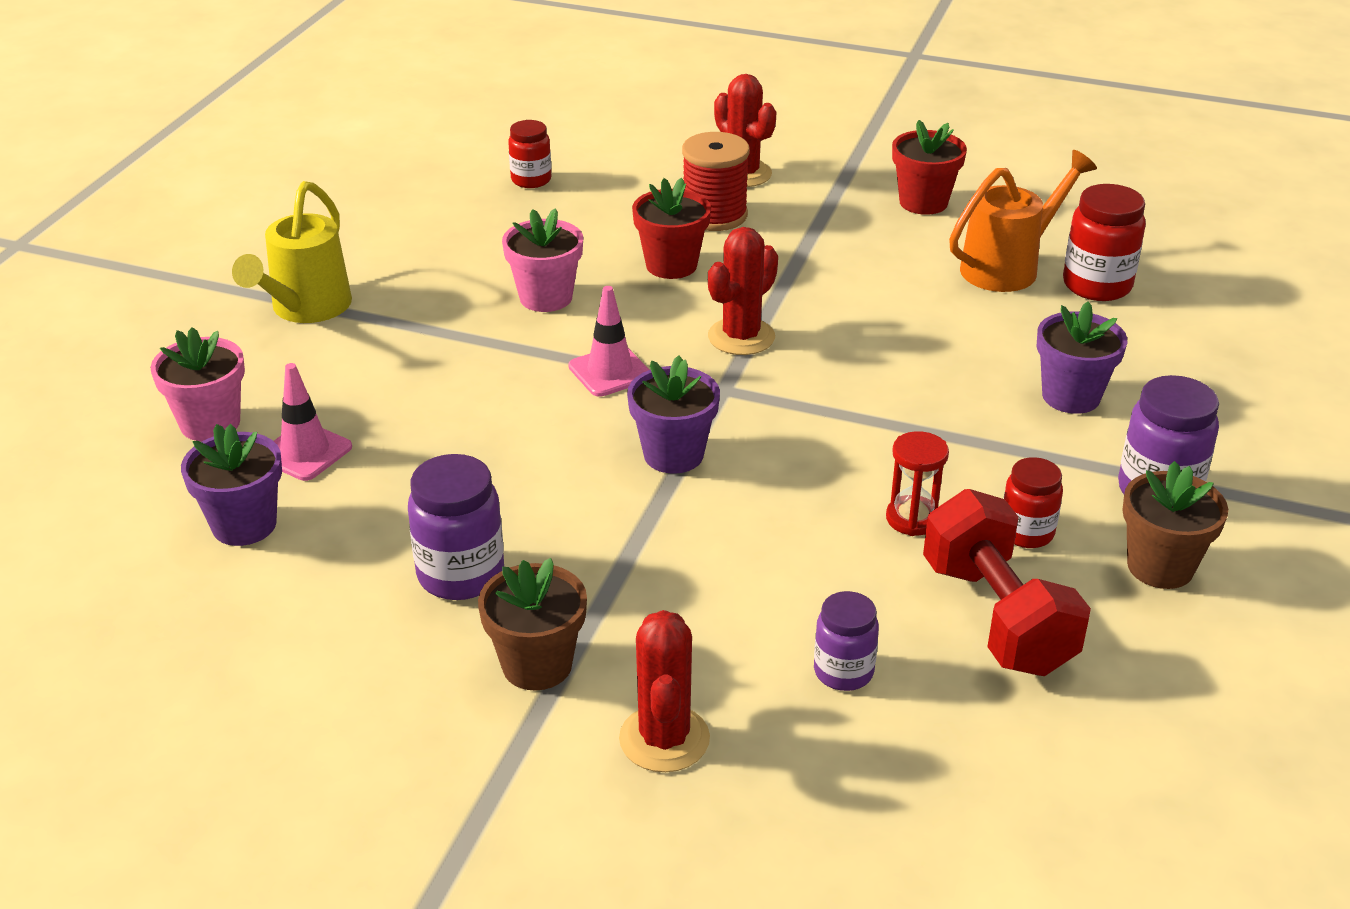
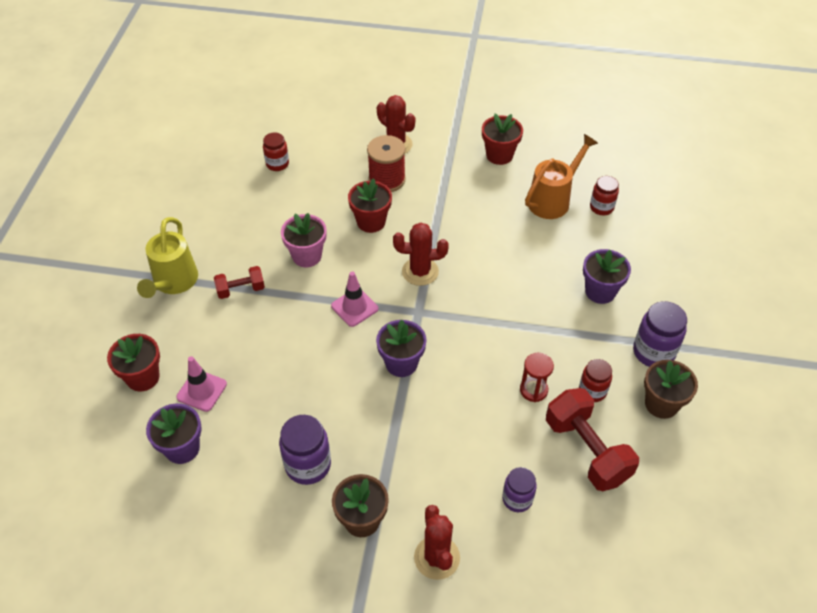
camera: 10 degrees left, 15 degrees up
pink flower pot [151,327,245,441] -> red flower pot [107,334,160,391]
red cactus [708,227,778,355] -> red cactus turned 60 degrees clockwise [393,223,449,286]
red jar [1063,184,1146,301] -> red jar [590,176,619,215], size x0.65
none -> red dumbbell [214,266,265,299]

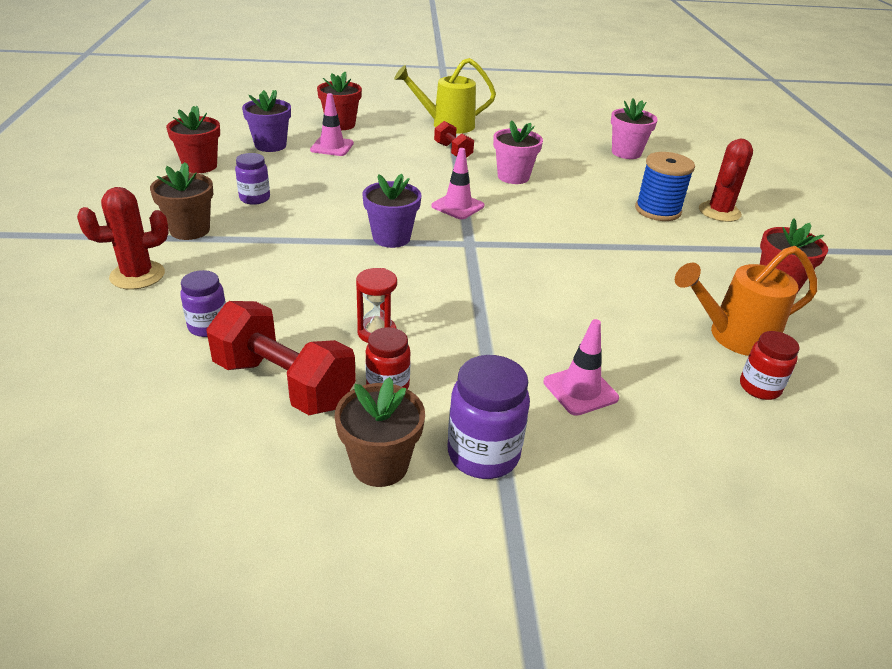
camera: 75 degrees right, 15 degrees down
red jar [263,133,289,171] -> pink flower pot [611,98,658,159]
purple jar [279,415,331,485] -> purple jar [235,153,270,205], size x0.65
red flower pot [348,178,392,233] -> red flower pot moved to [166,106,220,173]
red spool [367,135,406,192] -> blue spool [635,152,695,221]
red cactus [393,223,449,286] -> none
orange watering can [525,134,598,219] -> orange watering can turned 135 degrees clockwise [675,246,817,356]
red dumbbell [546,388,639,491] -> red dumbbell turned 75 degrees clockwise [206,301,356,415]
purple flower pot [583,249,631,304] -> pink traffic cone [544,319,619,416]

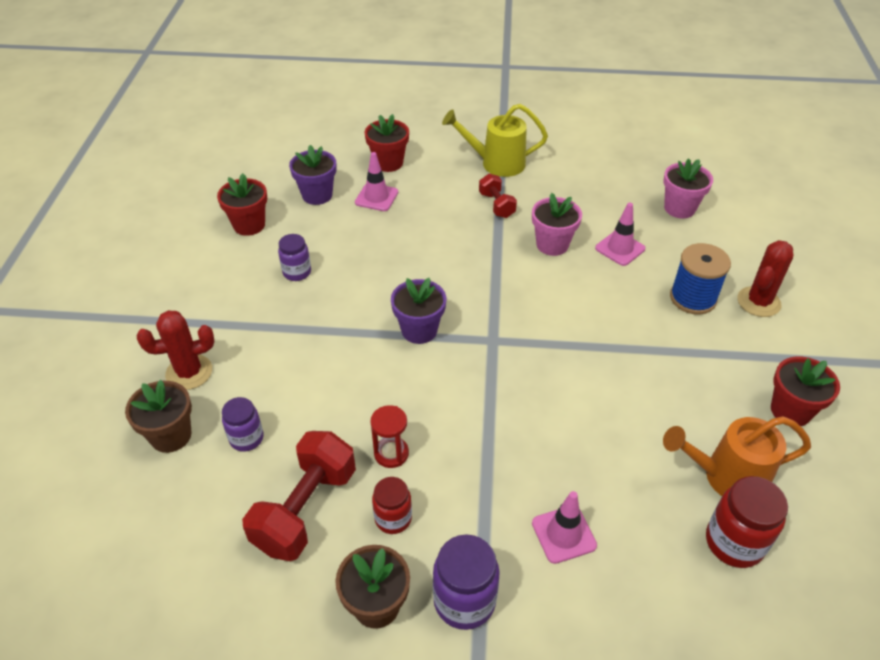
camera: 10 degrees right, 10 degrees up
brown flower pot [150,162,213,240] -> brown flower pot moved to [125,380,192,453]
red dumbbell [206,301,356,415] -> red dumbbell turned 75 degrees clockwise [242,431,356,561]
pink traffic cone [431,148,485,219] -> pink traffic cone moved to [595,202,646,266]
red jar [740,331,800,400] -> red jar [706,476,788,568], size x1.55

